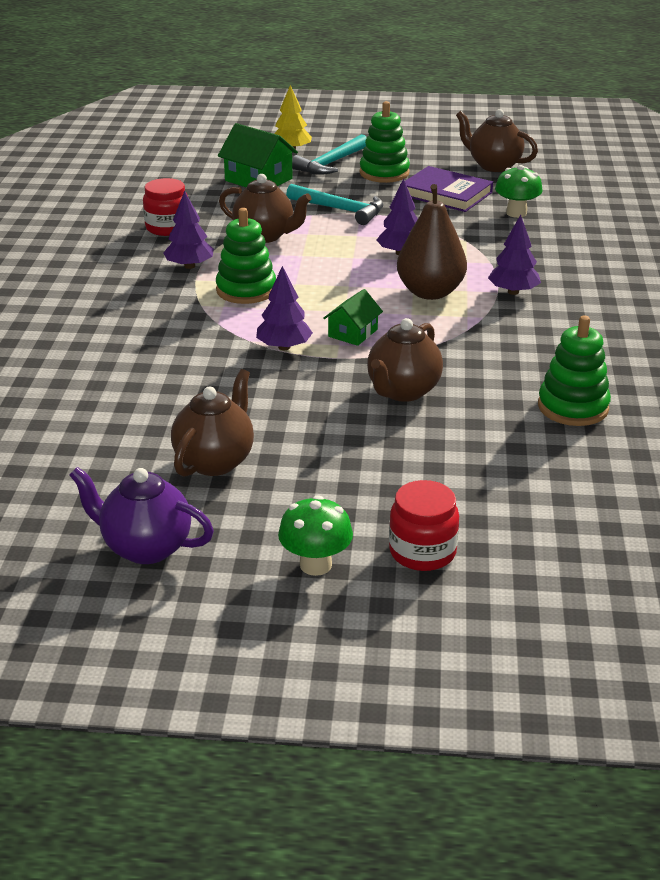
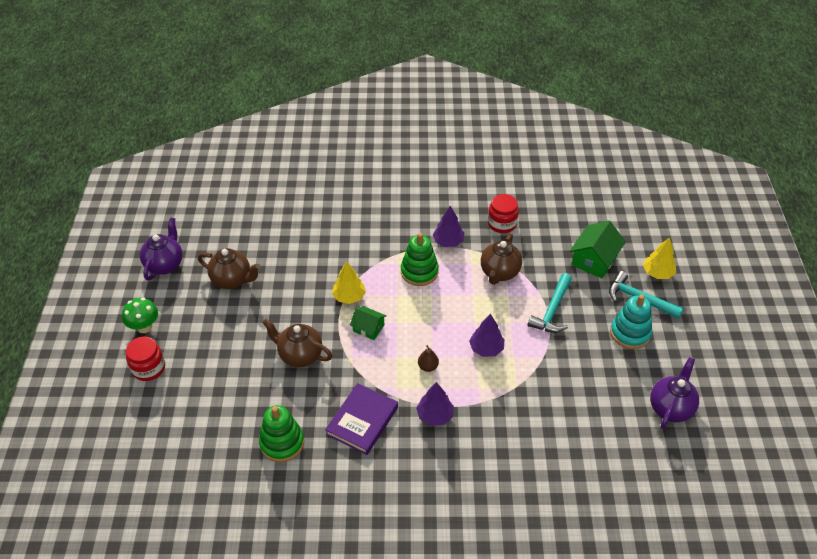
camera: 85 degrees right, 15 degrees up
purple tree [256,266,313,350] -> yellow tree [332,261,366,304]
green stacking toy [360,101,410,183] -> turquoise stacking toy [610,295,652,349]
brown pear [397,184,467,300] -> brown pear [418,345,439,372], size x0.44
purple book [400,166,493,212] -> purple book moved to [325,383,398,455]
brown teapot [456,109,538,172] -> purple teapot [650,357,699,429]
green mushroom [495,165,543,218] -> none

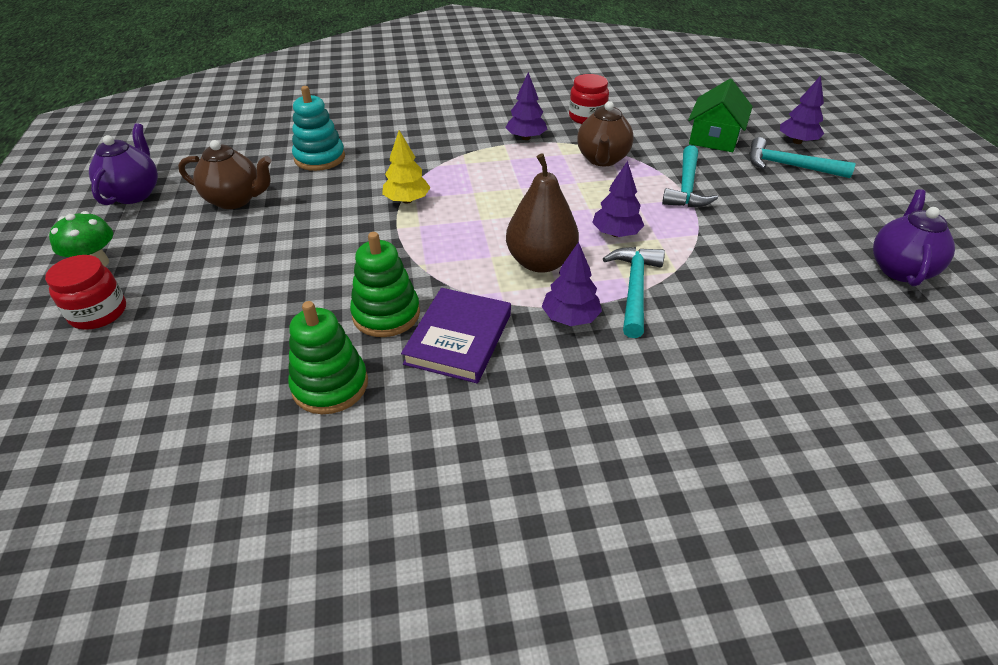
camera: 10 degrees left, 5 degrees down
brown teapot [262,319,332,367] -> none
green house [350,306,387,340] -> none
green stacking toy [401,233,439,286] -> green stacking toy moved to [350,232,420,337]
brown pear [418,345,439,372] -> brown pear [506,153,579,273], size x2.25
turquoise stacking toy [610,295,652,349] -> turquoise stacking toy moved to [292,86,345,171]
yellow tree [643,237,676,279] -> purple tree [780,75,824,144]
none -> turquoise hammer [603,247,665,338]

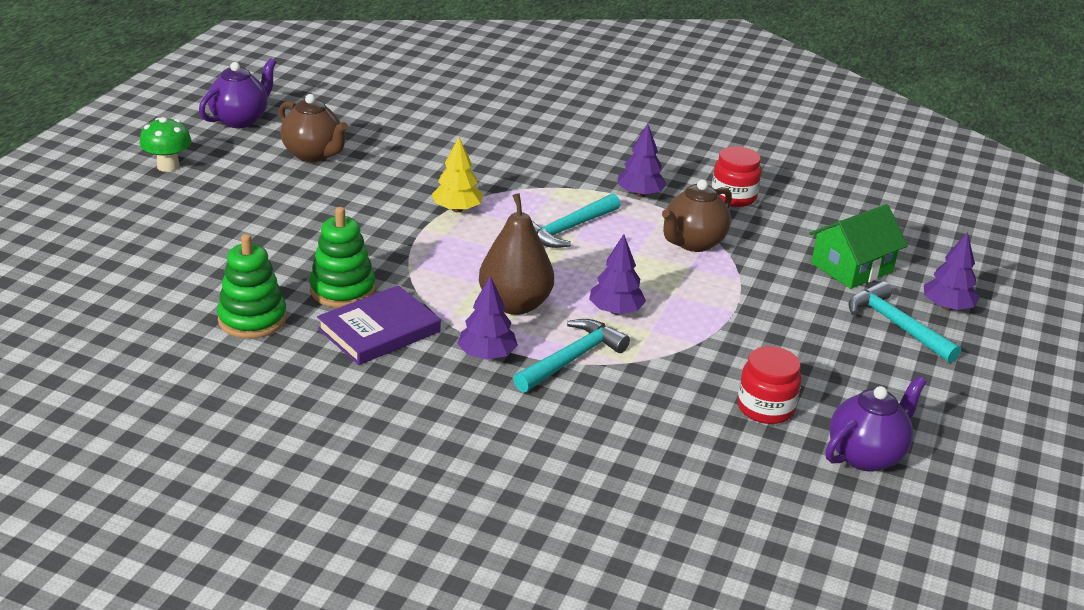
camera: 30 degrees right, 10 degrees down
red jar [45,255,126,330] -> red jar moved to [737,346,802,424]
turquoise stacking toy [292,86,345,171] -> none
turquoise hammer [662,145,718,207] -> turquoise hammer moved to [532,194,620,248]

